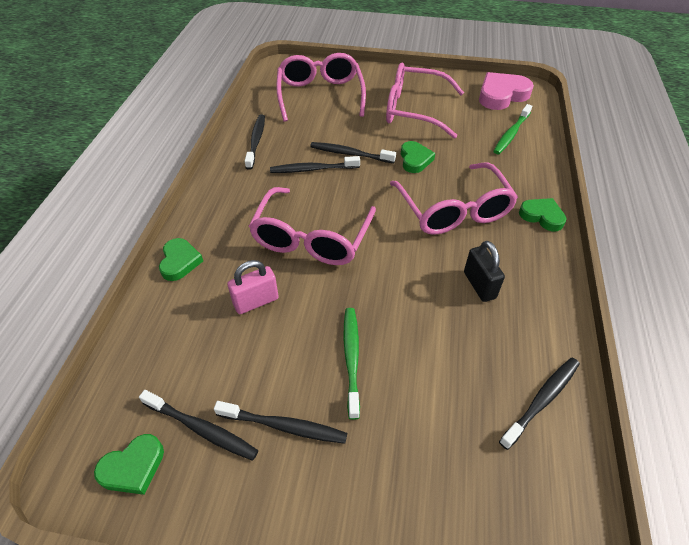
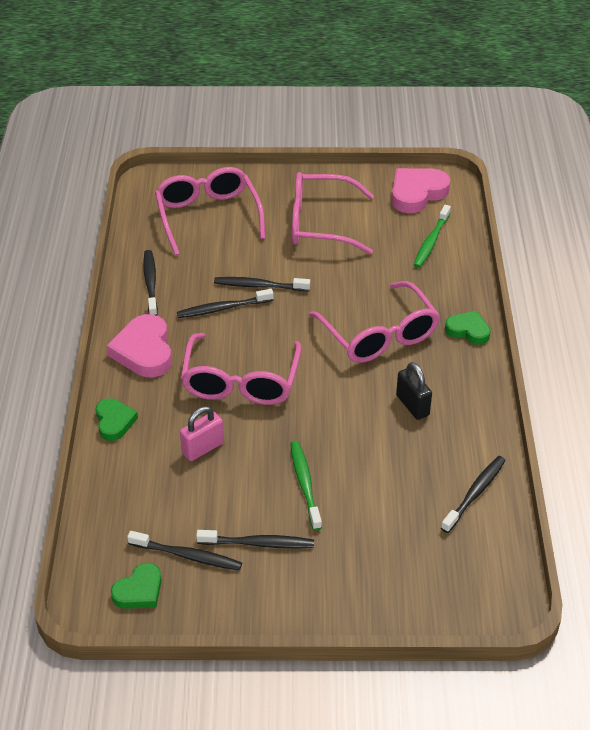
camera: 10 degrees left, 5 degrees down
green heart [401,141,435,173] -> none
none -> pink heart [107,314,172,377]

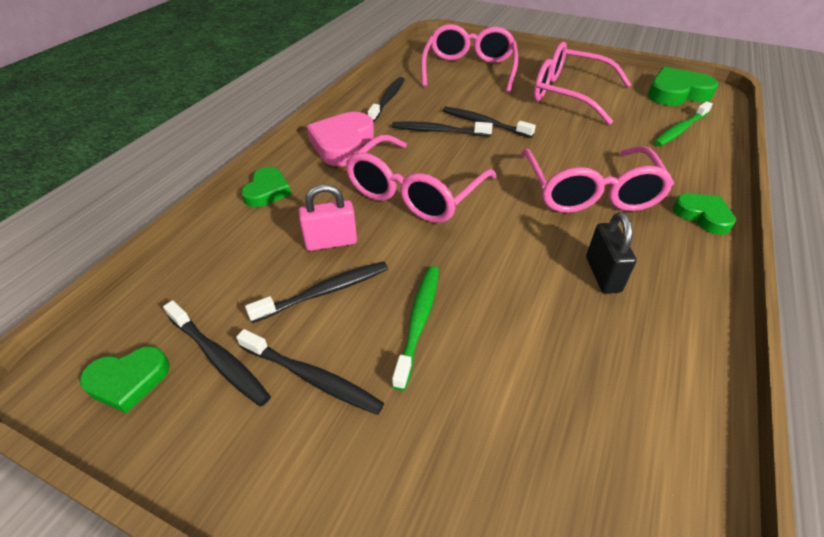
camera: 25 degrees right, 0 degrees up
pink heart [392,168,451,213] -> green heart [648,67,718,106]
black toothbrush [441,456,506,533] -> black toothbrush moved to [245,261,388,323]

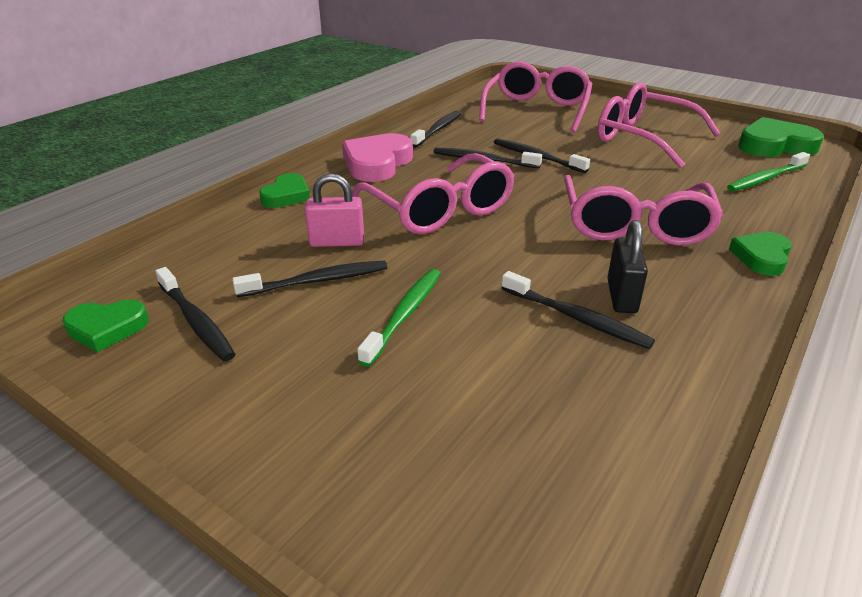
camera: 10 degrees right, 10 degrees down
black toothbrush [236,329,384,415] -> black toothbrush moved to [501,271,655,349]
pink glasses [345,135,496,223] -> pink glasses turned 75 degrees counterclockwise [352,153,515,234]
green heart [673,193,736,235] -> green heart turned 120 degrees counterclockwise [729,232,792,276]

